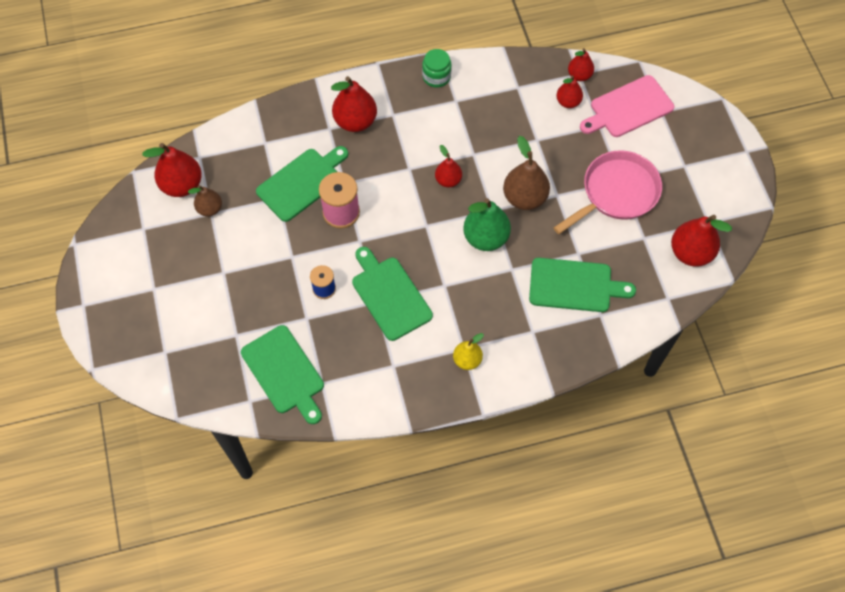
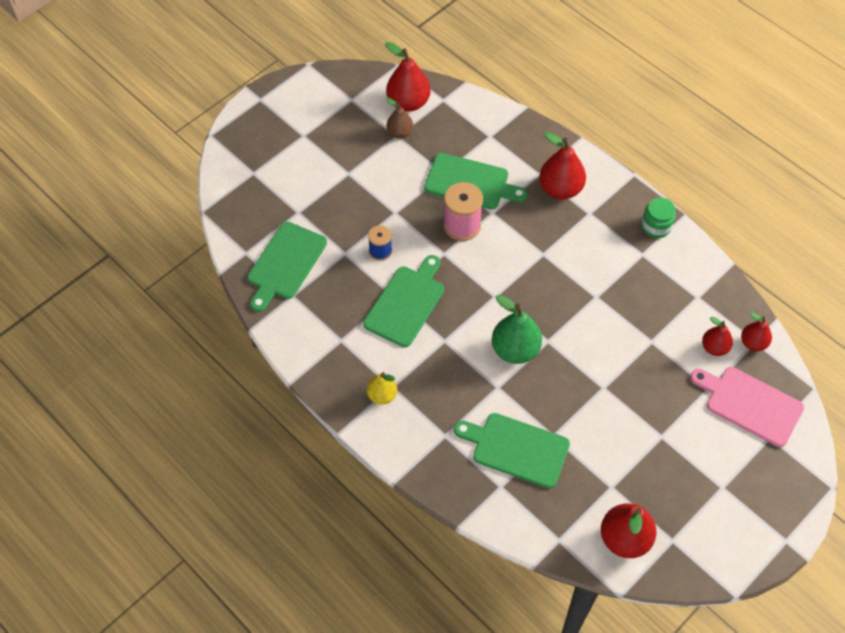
camera: 60 degrees right, 5 degrees down
red pear [435,145,462,187] -> none
brown pear [503,136,550,210] -> none
green cutting board [529,258,636,312] -> green cutting board turned 135 degrees clockwise [454,413,570,488]
pink pan [553,150,662,234] -> none

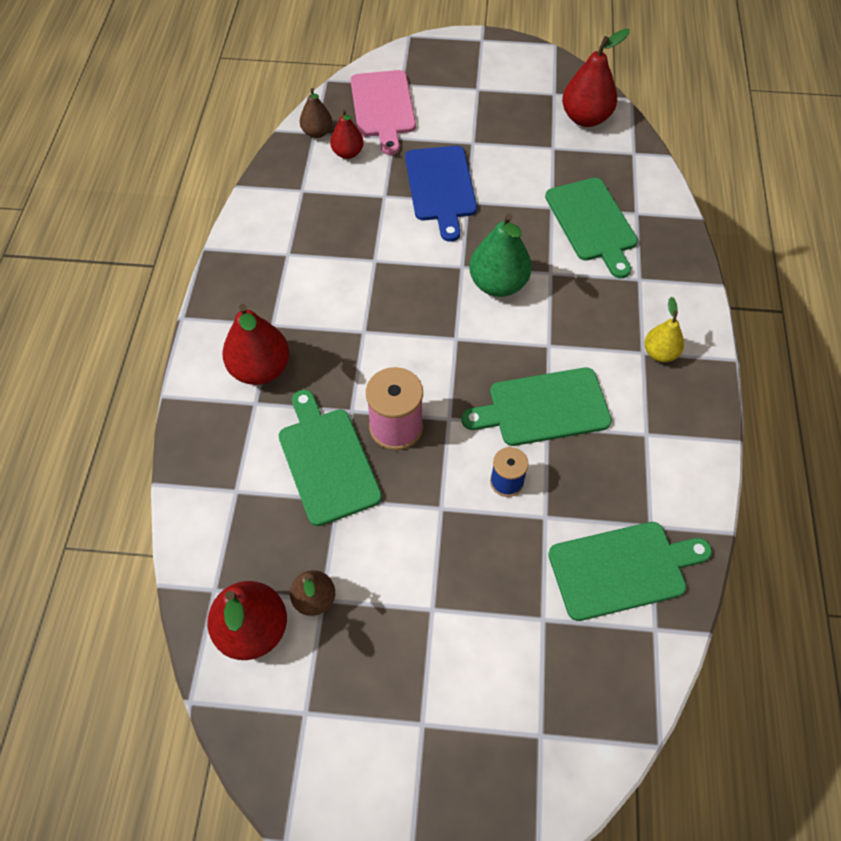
camera: 130 degrees left, 0 degrees up
green jar [641,197,676,238] -> none
red pear [741,312,772,351] -> brown pear [300,88,332,138]
none -> blue cutting board [405,146,477,242]

